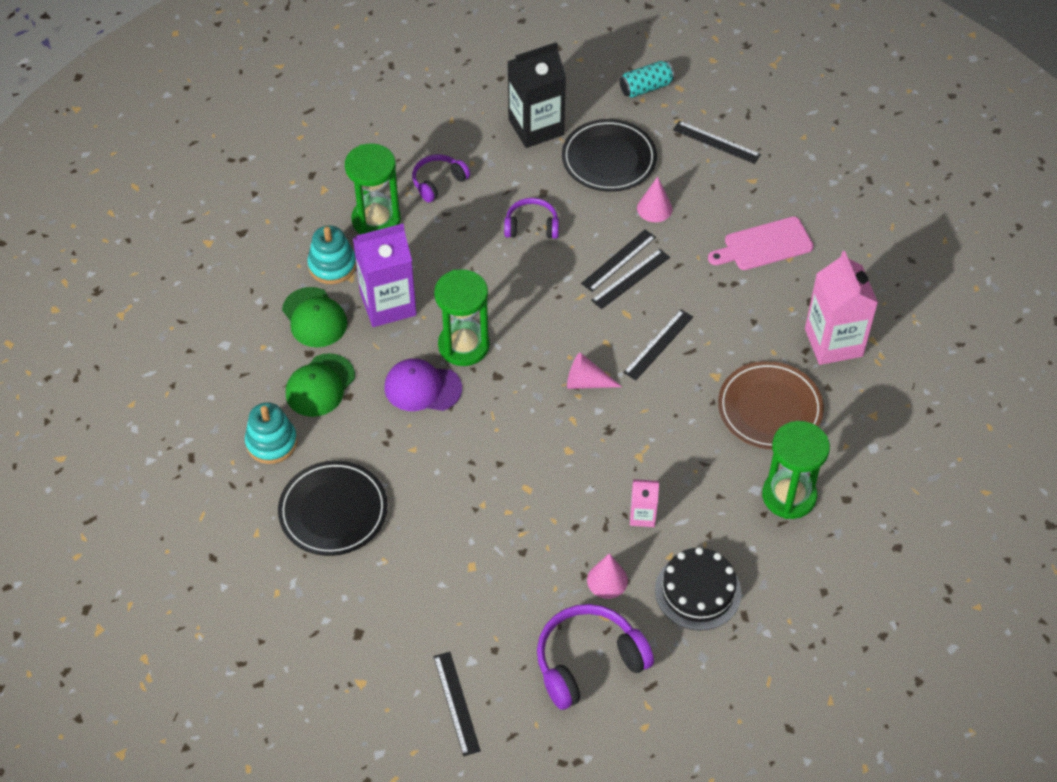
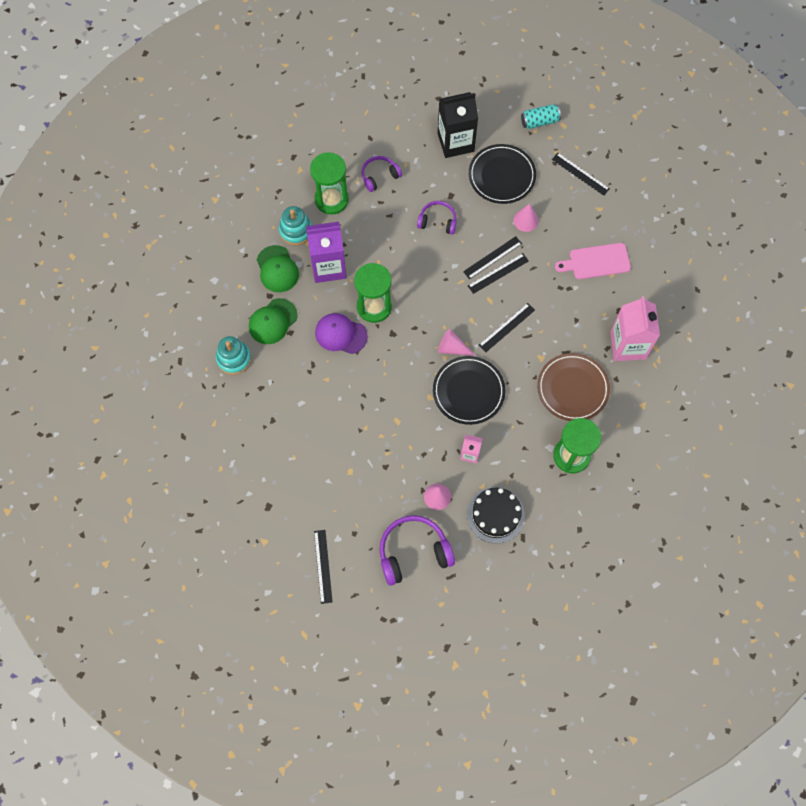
camera: 10 degrees right, 15 degrees up
black plate [278,460,388,556] -> black plate moved to [433,356,505,425]

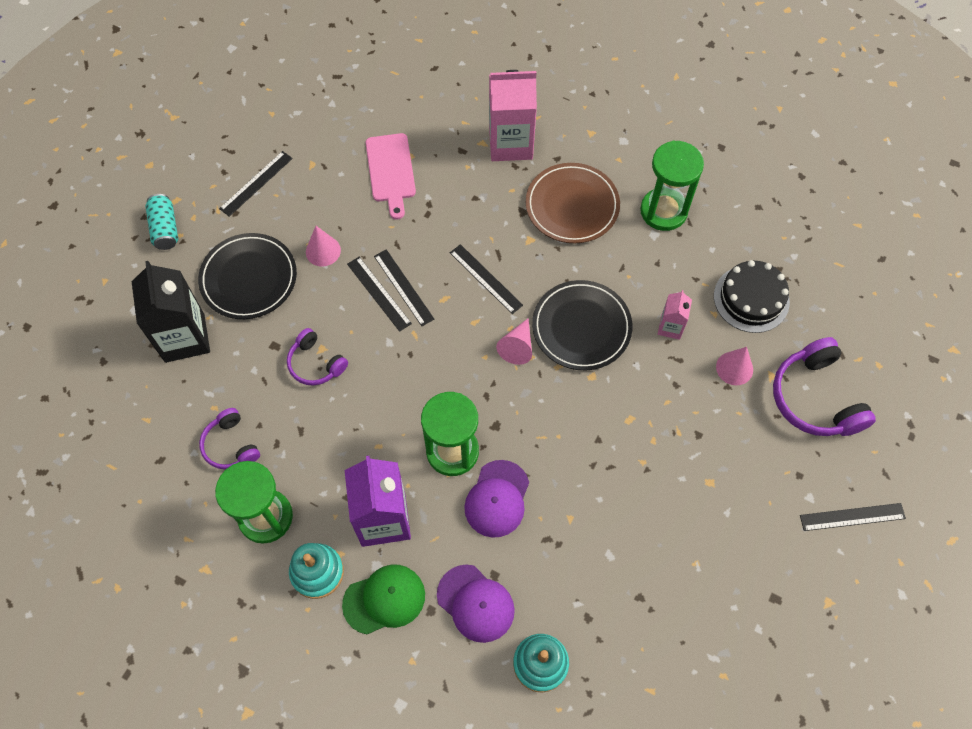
camera: 90 degrees left, 5 degrees down
green cap [249,298,298,344] -> purple cap [437,564,515,643]
purple headphones [417,201,456,235] -> purple headphones turned 60 degrees counterclockwise [287,328,348,385]

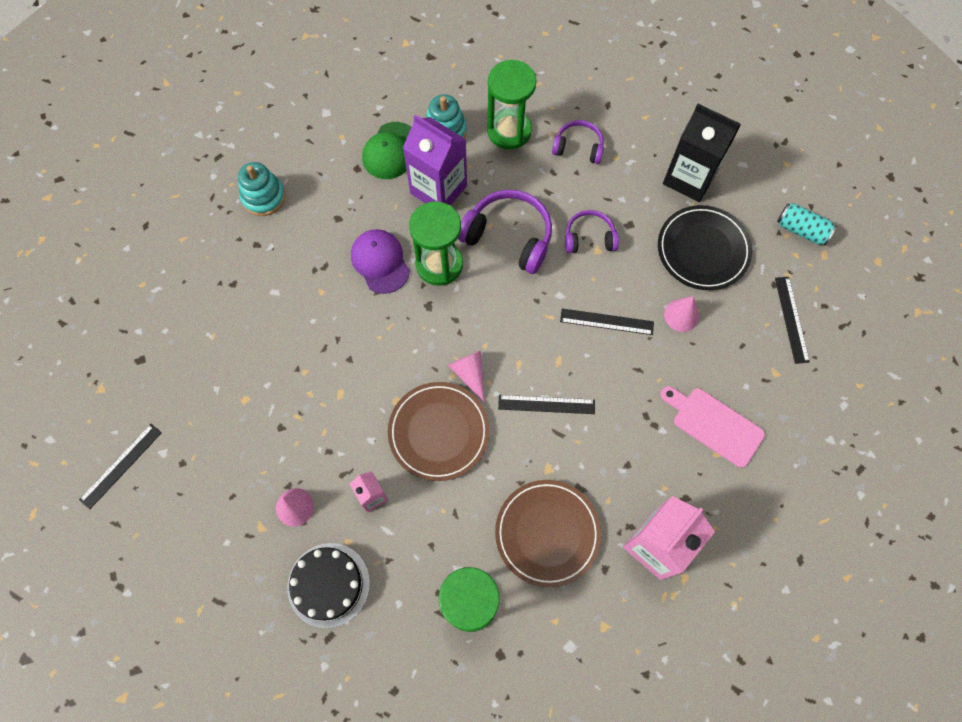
camera: 135 degrees right, 5 degrees up
black ruler [374,249,434,326] -> none
purple cap [437,564,515,643] -> none
black plate [532,280,632,370] -> brown plate [388,382,489,481]
purple headphones [773,337,876,436] -> purple headphones moved to [458,190,552,274]

